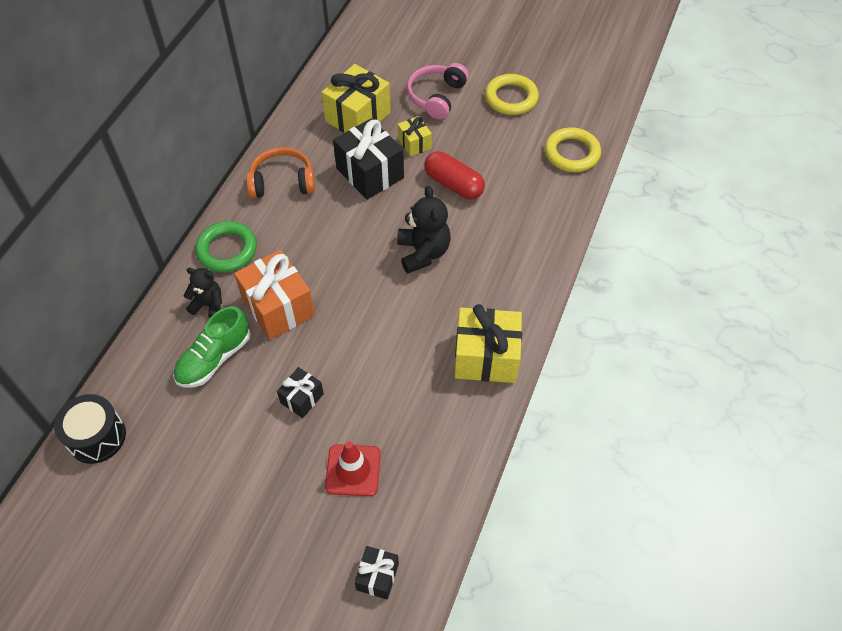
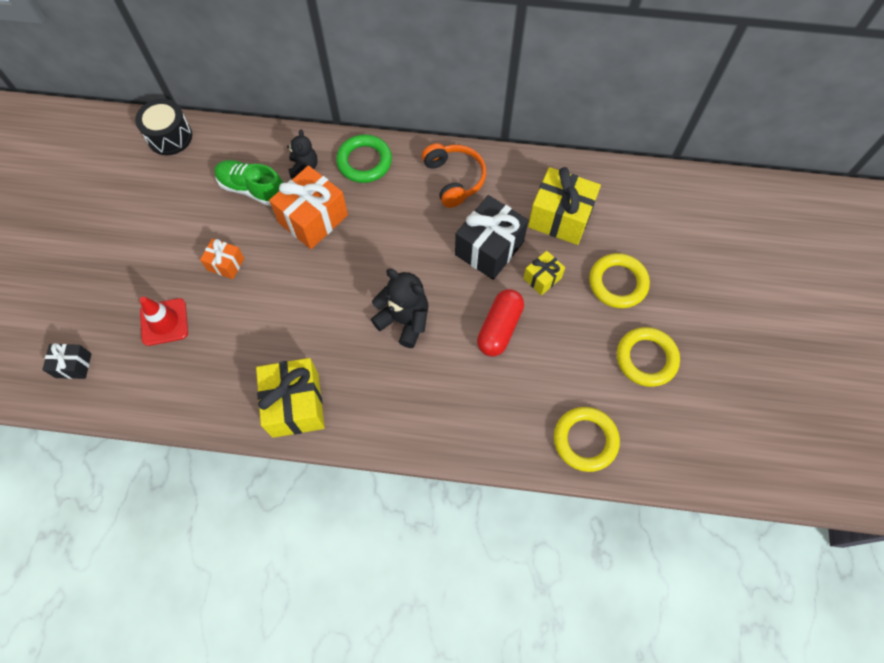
camera: 75 degrees right, 10 degrees up
black gift [277,367,324,418] -> orange gift [200,238,244,279]
black teddy bear [397,186,451,273] -> black teddy bear turned 120 degrees counterclockwise [371,269,429,348]
pink headphones [407,63,469,119] -> yellow ring [589,253,650,308]

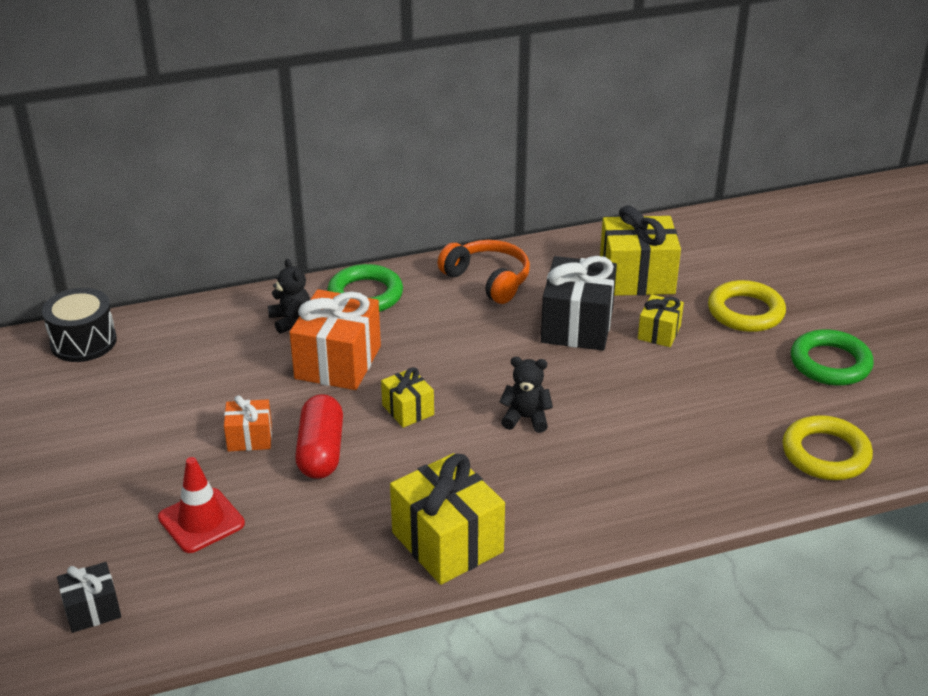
camera: 25 degrees left, 30 degrees down
green shoe [214,160,283,206] -> none
black teddy bear [371,269,429,348] -> black teddy bear [499,357,553,433], size x0.63
red capsule [477,289,524,356] -> red capsule moved to [295,394,343,479]
yellow ring [617,327,680,387] -> green ring [791,329,874,386]
none -> yellow gift [381,367,434,428]

